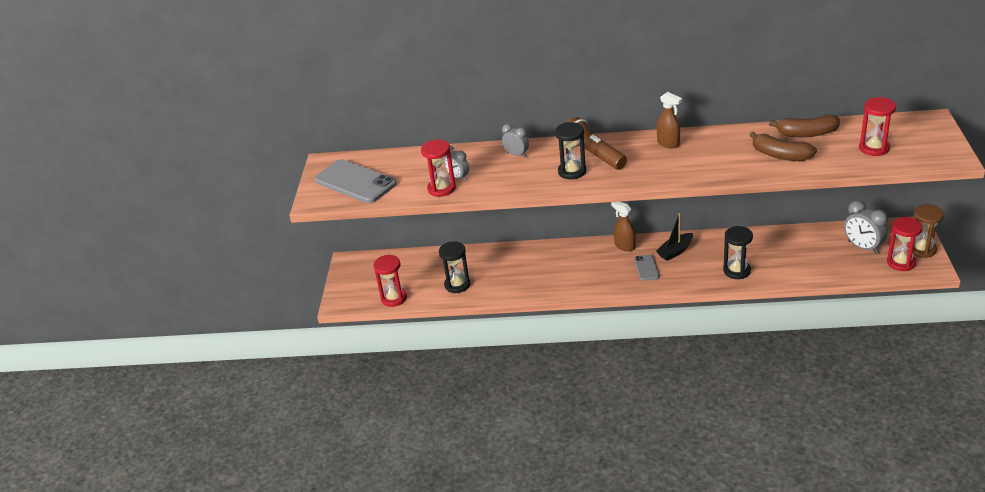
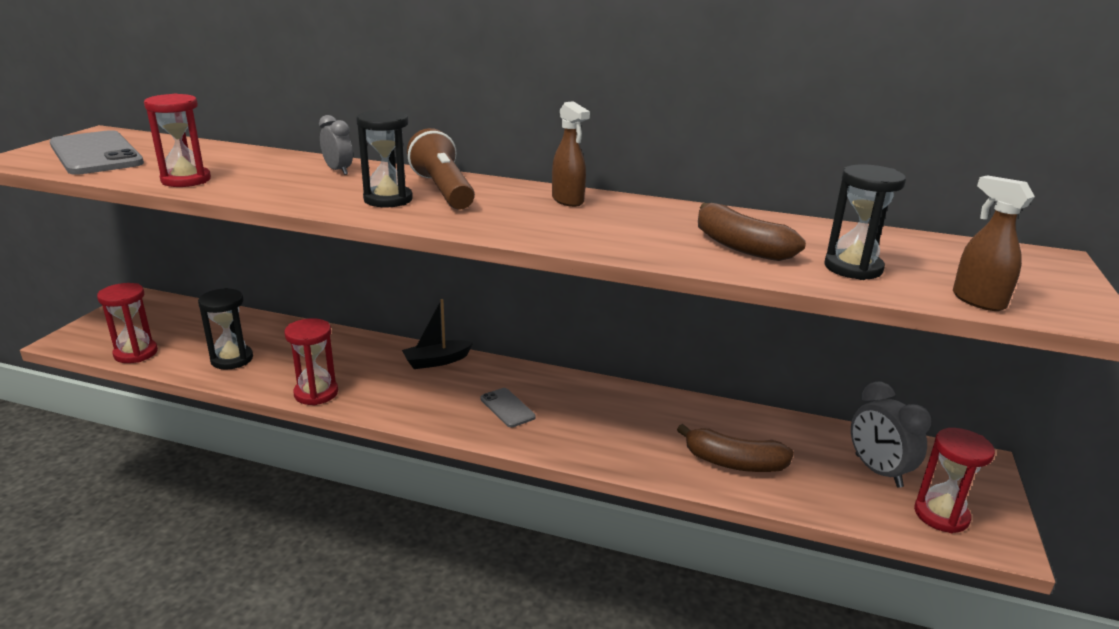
camera: 10 degrees right, 10 degrees down
grey clock [444,146,469,181] -> none
brown spray bottle [611,202,636,251] -> brown spray bottle moved to [953,175,1035,311]
grey phone [634,255,659,281] -> grey phone turned 45 degrees counterclockwise [480,388,536,427]
black boat [656,213,693,261] -> black boat moved to [402,299,473,369]
black hourglass [723,226,753,279] -> black hourglass moved to [824,164,906,280]
brown banana [769,114,840,137] -> brown banana moved to [677,424,794,472]
red hourglass [859,97,896,156] -> red hourglass moved to [284,318,338,405]
brown hourglass [913,204,944,258] -> none

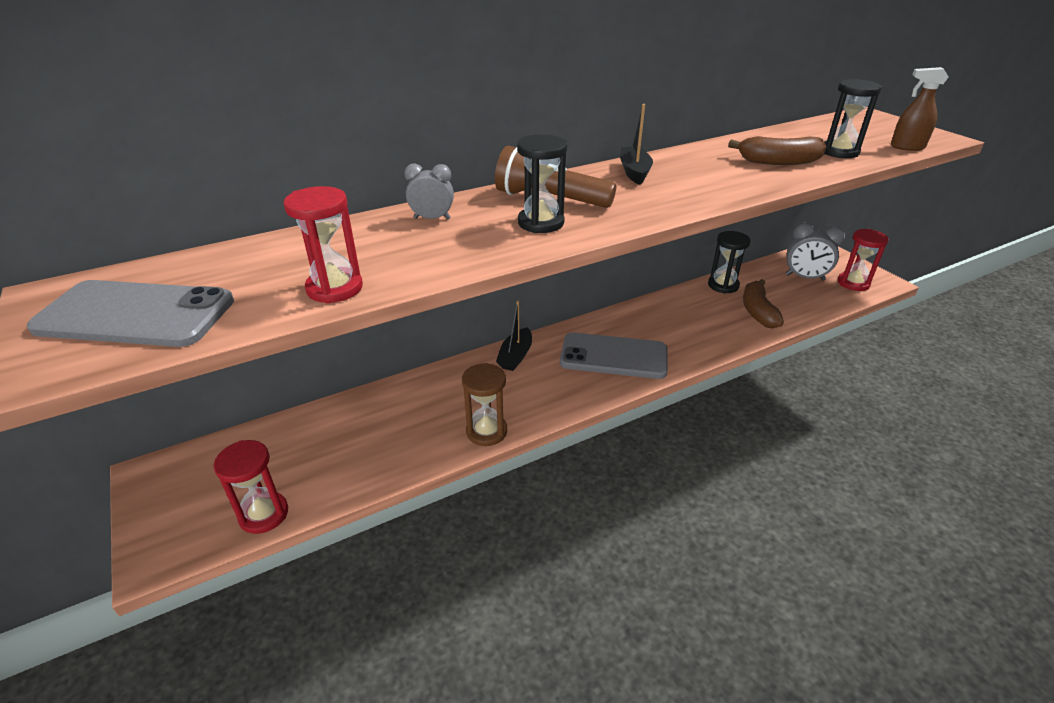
camera: 45 degrees left, 10 degrees up
black hourglass [198,288,253,370] -> black hourglass moved to [708,231,750,294]
red hourglass [284,318,338,405] -> brown hourglass [462,363,507,446]
grey phone [480,388,536,427] -> grey phone [560,332,668,379], size x2.07
brown spray bottle [552,101,590,207] -> black boat [620,104,653,185]
brown banana [677,424,794,472] -> brown banana turned 120 degrees clockwise [743,279,784,329]

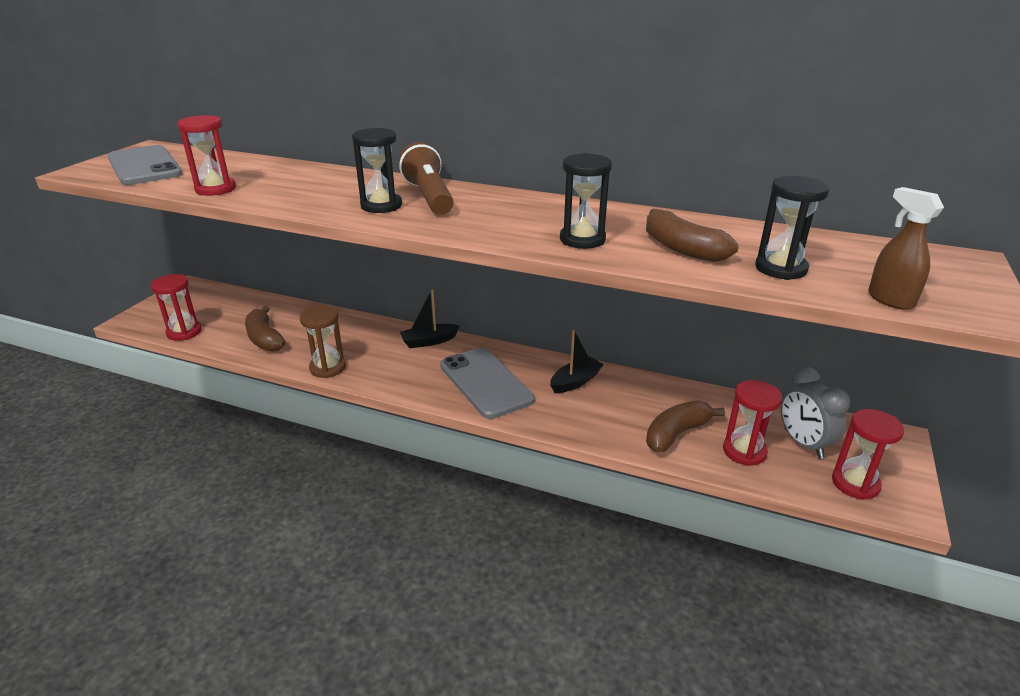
camera: 50 degrees right, 5 degrees down
grey clock [404,164,454,219] -> none
black boat [620,104,653,185] -> black boat moved to [550,330,604,393]
black hourglass [708,231,750,294] -> black hourglass moved to [560,153,612,249]
none -> brown banana [245,306,285,352]
none -> red hourglass [723,380,782,466]

